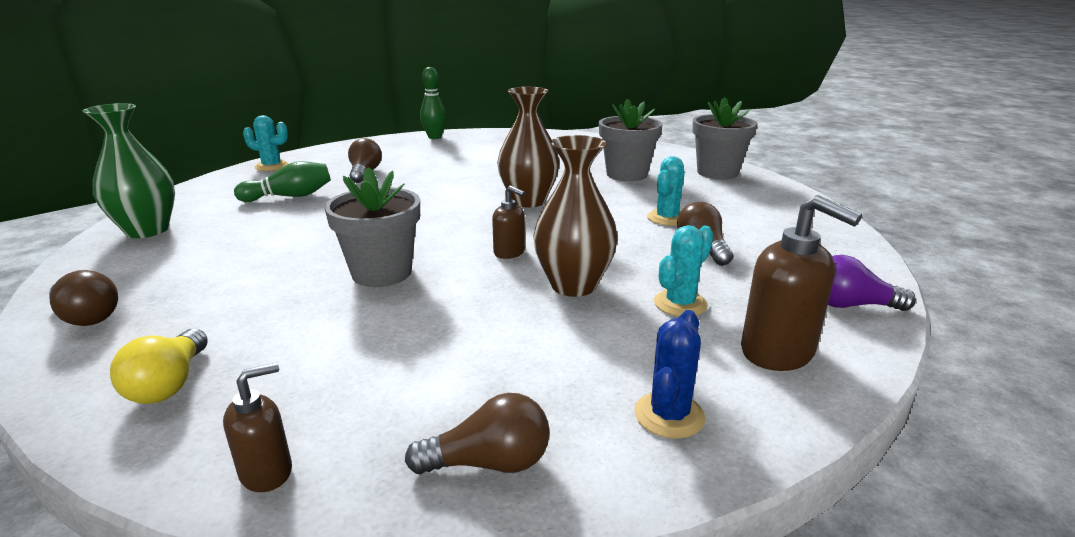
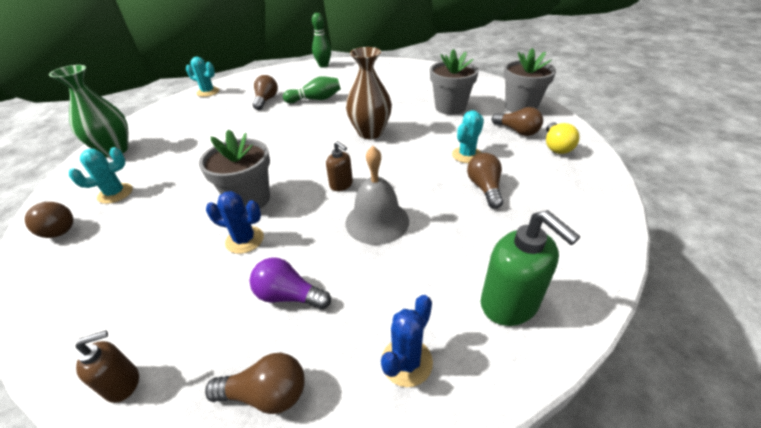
camera: 10 degrees right, 15 degrees up
yellow light bulb [110,328,208,404] -> yellow light bulb moved to [546,122,580,154]
green bowling pin [234,161,331,202] -> green bowling pin moved to [283,76,341,103]
brown vase [533,135,618,297] -> grey bell [345,146,409,245]
turquoise cactus [654,225,713,316] -> turquoise cactus moved to [69,147,133,204]
brown soap dispenser [741,195,862,371] -> green soap dispenser [481,210,580,326]
purple light bulb [828,255,916,311] -> purple light bulb moved to [250,257,331,310]
none -> blue cactus [206,191,264,254]
none -> brown light bulb [492,107,543,136]

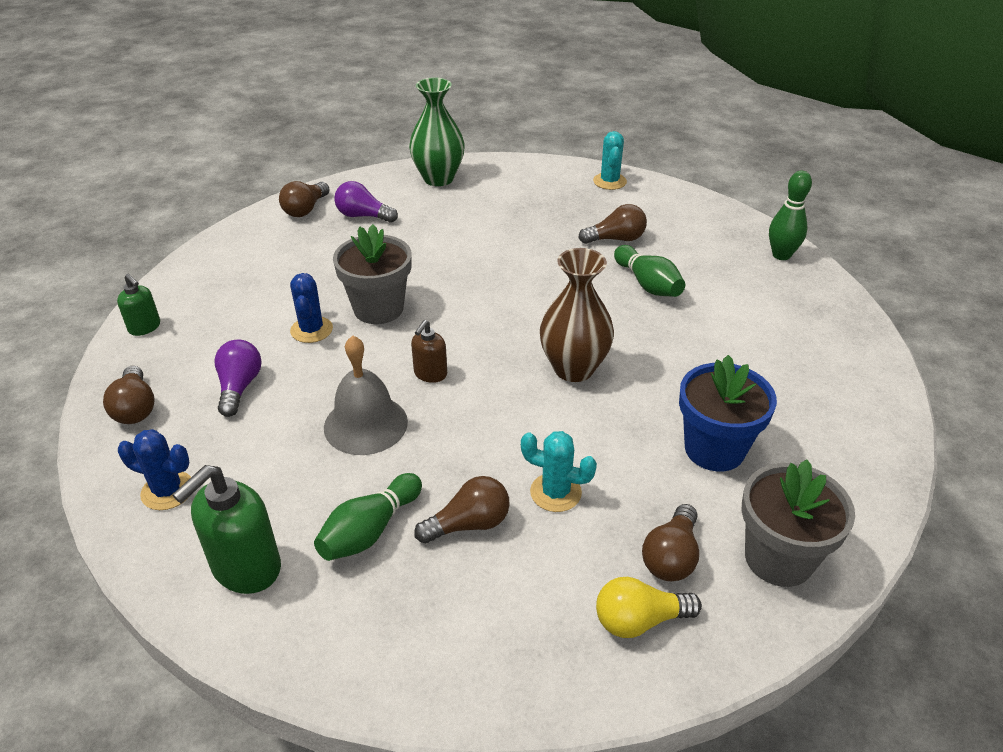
camera: 70 degrees right, 0 degrees up
turquoise cactus [69,147,133,204] -> purple light bulb [334,181,398,223]
brown soap dispenser [75,330,139,403] -> green soap dispenser [117,274,160,336]
grey flower pot [430,49,479,115] -> blue flower pot [679,355,777,472]
none -> green bowling pin [314,473,422,561]

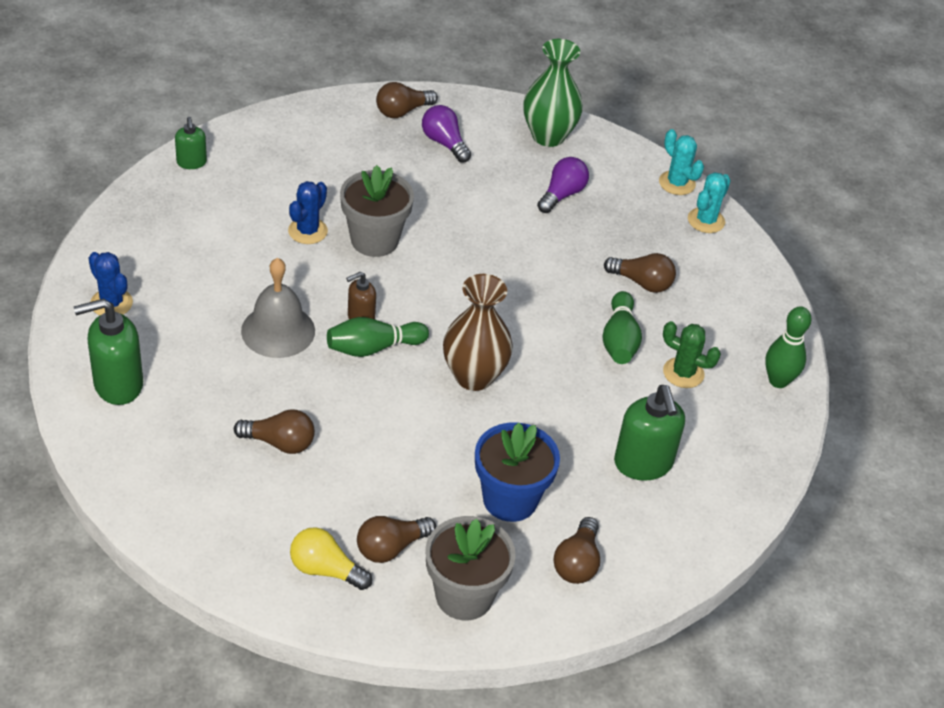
camera: 30 degrees right, 5 degrees up
brown light bulb [103,366,155,424] -> brown light bulb moved to [553,517,600,584]
purple light bulb [214,340,262,417] -> purple light bulb moved to [537,157,589,213]
green bowling pin [314,473,422,561] -> green bowling pin moved to [327,317,429,357]
turquoise cactus [521,431,597,512] -> turquoise cactus moved to [659,129,704,195]
none -> green soap dispenser [614,385,685,481]
none -> green cactus [663,321,721,388]

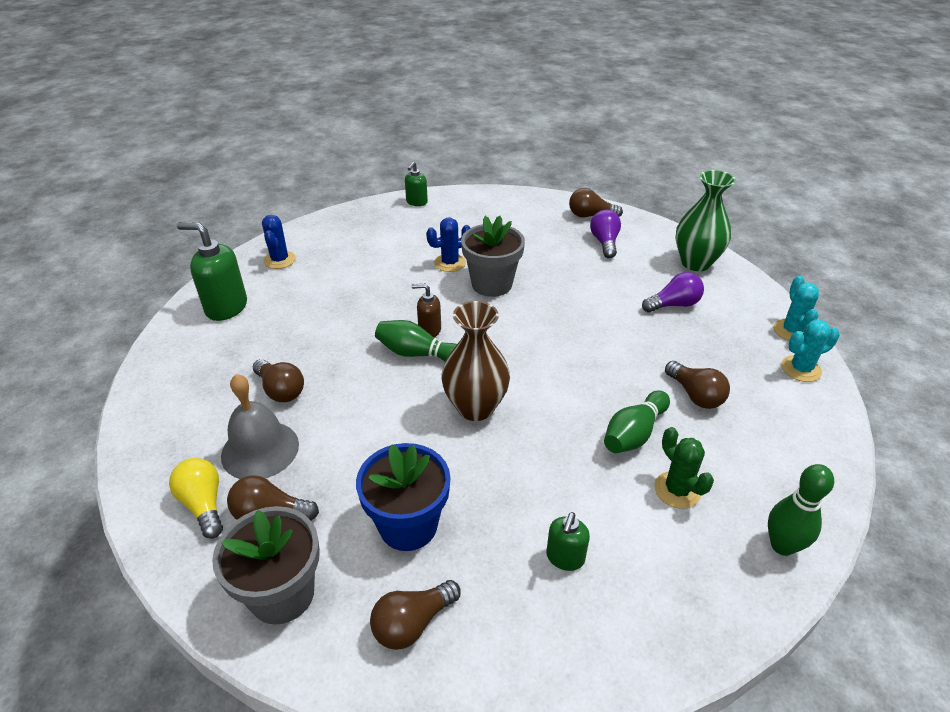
camera: 40 degrees right, 5 degrees down
grey bell [241,258,315,358] -> grey bell moved to [221,374,299,479]
green soap dispenser [614,385,685,481] -> green soap dispenser [546,512,590,571], size x0.57

